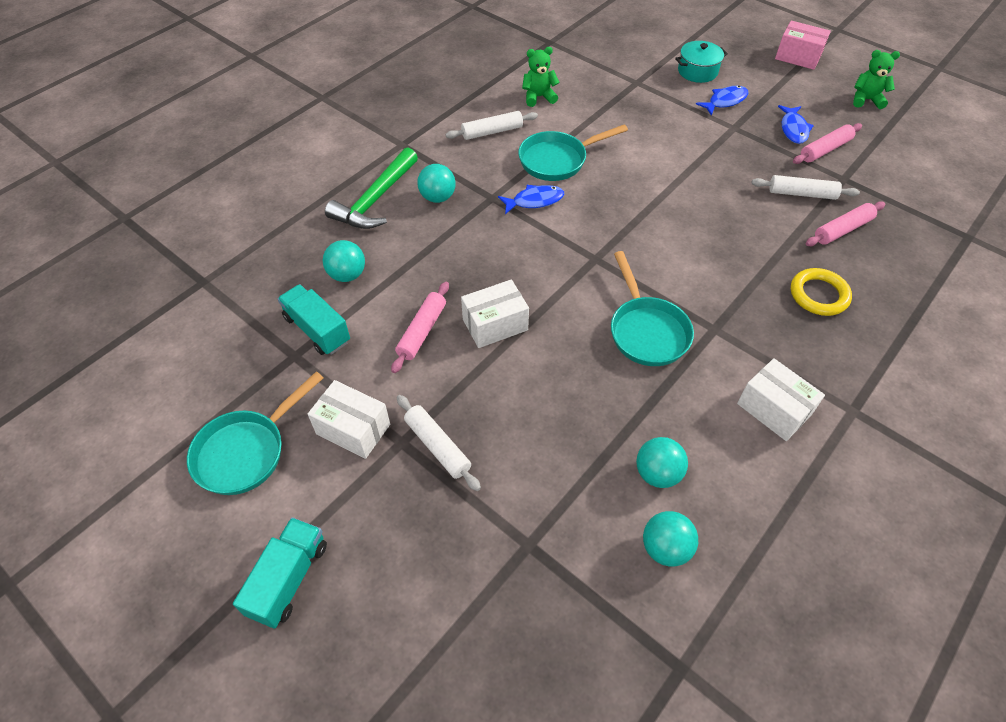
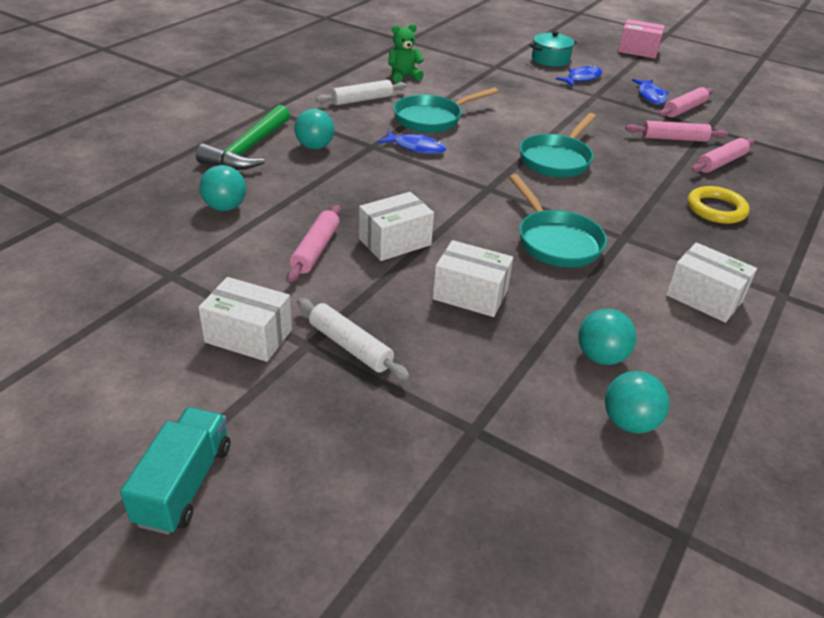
camera: 10 degrees left, 15 degrees down
turquoise pan [187,371,323,495] -> turquoise pan moved to [519,113,596,178]
turquoise truck [278,284,350,355] -> none
blue fish [498,185,564,214] -> blue fish turned 45 degrees clockwise [378,130,446,154]
white rolling pin [751,175,860,200] -> pink rolling pin [625,121,728,142]
green teddy bear [853,50,900,109] -> none
none -> white box [433,240,513,317]

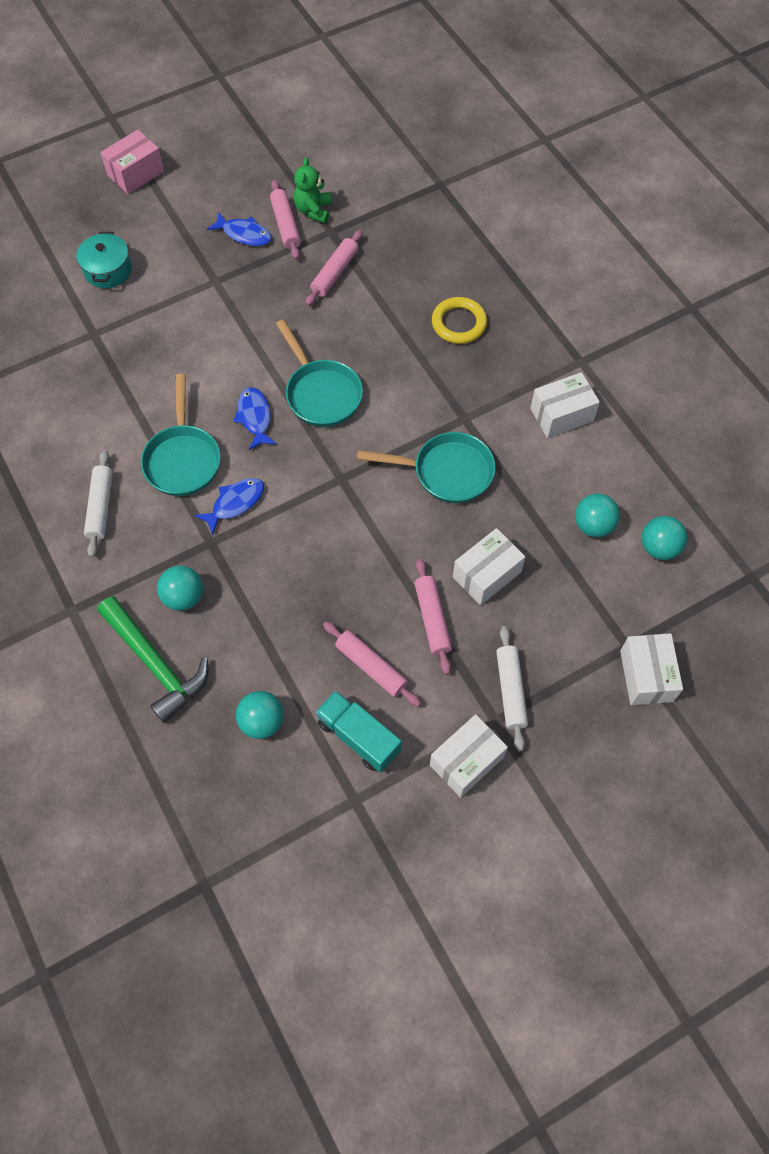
camera: 60 degrees left, 25 degrees up
turquoise truck [120,407,230,535] -> turquoise truck moved to [315,690,402,773]
white rolling pin [297,298,410,380] -> white rolling pin turned 75 degrees counterclockwise [496,626,528,751]
white box [359,192,434,261] -> white box moved to [620,633,683,705]
green teddy bear [388,24,424,83] -> green teddy bear moved to [294,157,331,223]
blue fish [556,65,602,87] -> blue fish moved to [233,387,277,450]
pink rolling pin [691,138,754,173] -> pink rolling pin moved to [414,558,452,675]

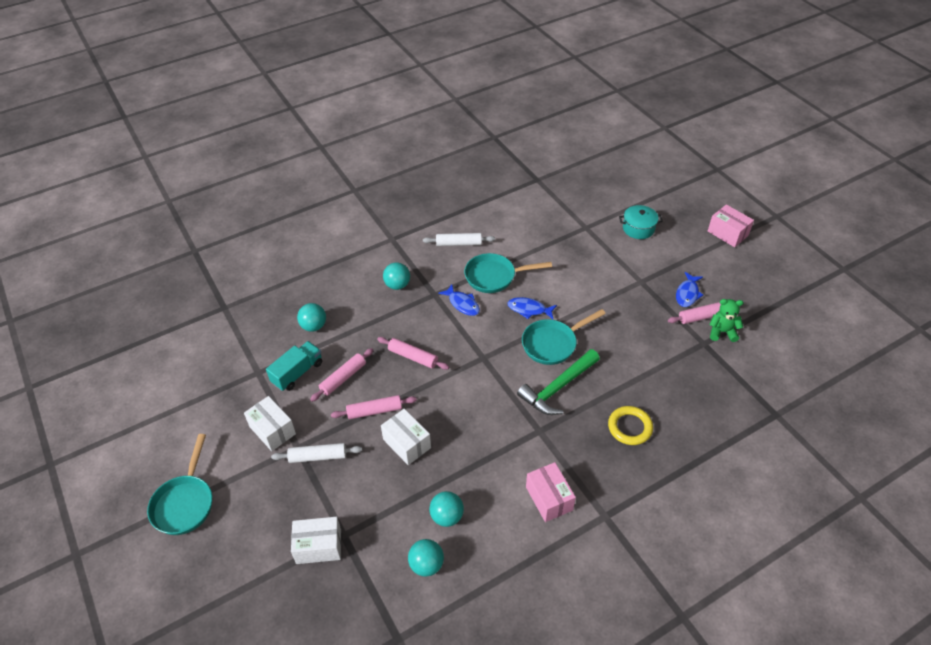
camera: 90 degrees right, 15 degrees down
green hammer [97,596,208,723] -> green hammer moved to [517,349,600,415]
blue fish [233,387,277,450] -> blue fish turned 150 degrees counterclockwise [508,297,557,319]
pink rolling pin [305,230,363,306] -> pink rolling pin moved to [377,337,449,370]
turquoise pan [357,432,495,503] -> turquoise pan moved to [147,434,212,535]
white box [530,372,600,438] -> pink box [526,462,576,522]

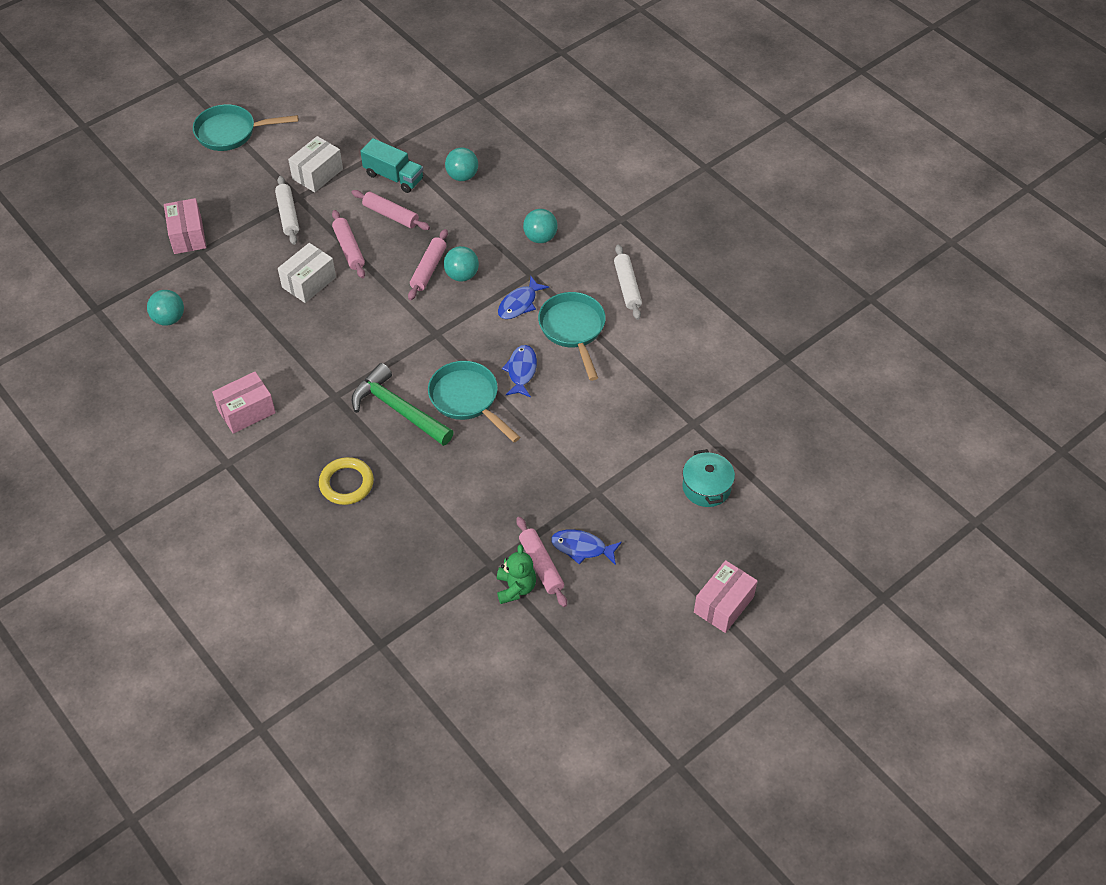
camera: 80 degrees right, 5 degrees up
white box [291,517,341,564] -> pink box [164,198,206,254]
turquoise ball [429,491,464,527] -> turquoise ball moved to [444,246,479,281]

